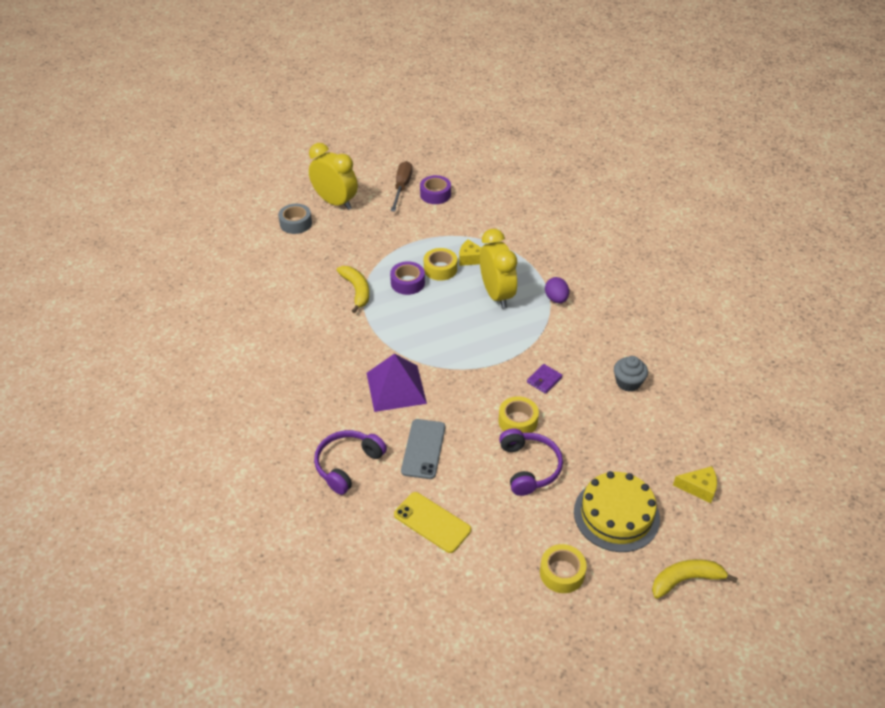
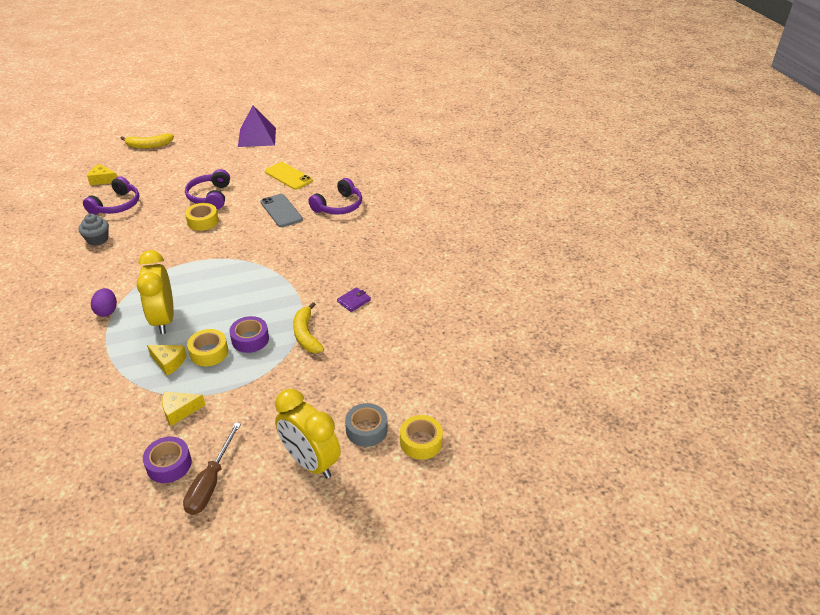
camera: 175 degrees left, 5 degrees down
purple pyramid [367,354,427,412] -> purple pyramid moved to [238,105,276,147]
grey phone [401,419,445,479] -> grey phone turned 45 degrees counterclockwise [261,194,303,227]
purple wallet [527,364,563,394] -> purple wallet moved to [337,287,371,312]
yellow tape [540,544,587,593] -> yellow tape moved to [400,415,443,460]
yellow cake [574,471,660,552] -> none
none -> purple headphones [83,176,139,215]
none -> yellow cheese [162,392,206,426]

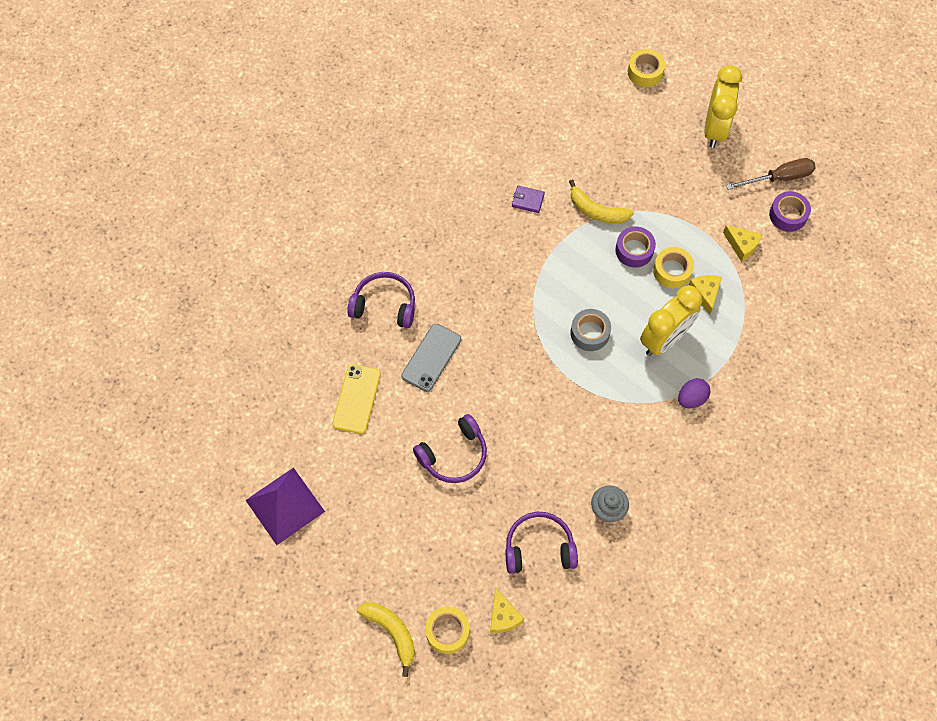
camera: 120 degrees left, 25 degrees up
yellow tape [185,203,219,231] -> yellow tape moved to [425,607,469,654]
yellow banana [293,302,324,353] -> yellow banana turned 75 degrees clockwise [569,179,634,223]
grey tape [345,403,388,447] -> grey tape moved to [571,309,611,351]

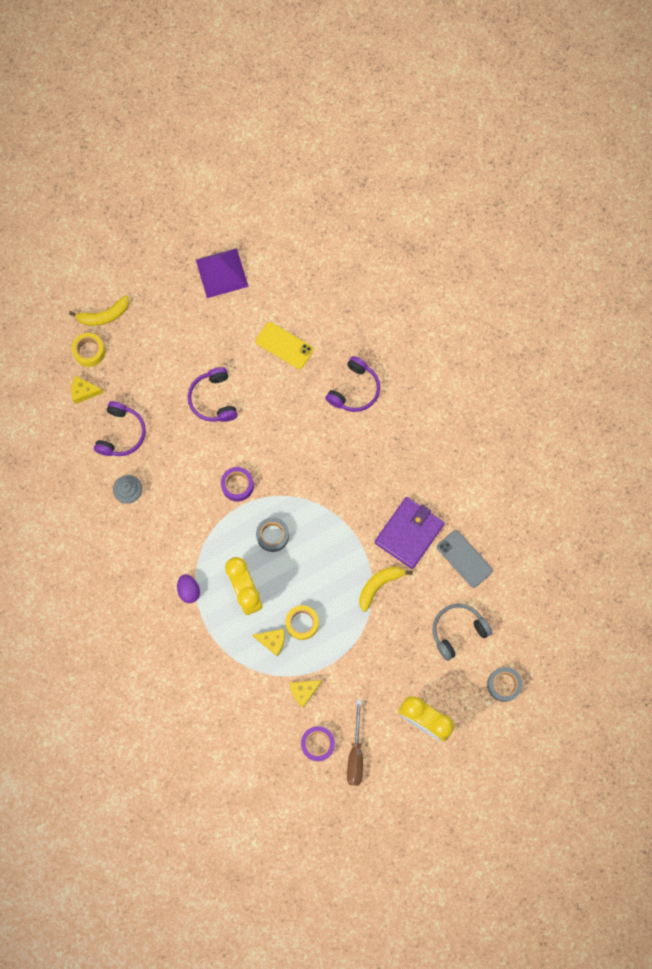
camera: 110 degrees right, 10 degrees up
grey phone [401,324,461,392] -> grey phone moved to [437,530,493,588]
purple wallet [512,186,545,213] -> purple wallet [375,497,445,569], size x2.30
purple tape [615,226,656,268] -> purple tape moved to [221,467,254,502]
yellow tape [628,49,665,87] -> grey tape [487,667,522,702]
none -> grey headphones [433,604,492,661]

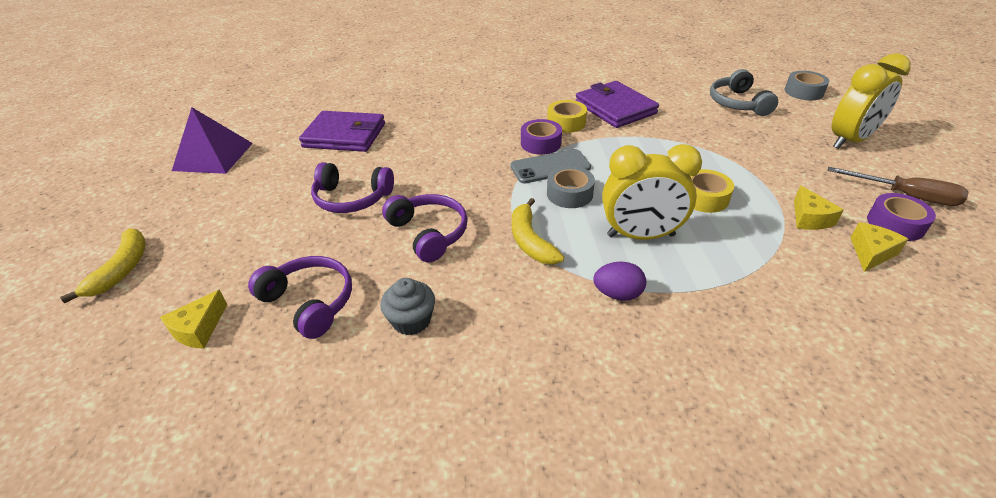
camera: 65 degrees left, 35 degrees down
yellow tape [72,333,105,367] -> yellow tape moved to [547,100,587,133]
purple tape [221,467,254,502] -> purple tape moved to [521,119,562,155]
yellow cheese [252,629,285,656] -> yellow cheese moved to [850,222,908,272]
yellow phone [256,322,313,369] -> purple wallet [299,111,385,152]
purple headphones [325,356,380,412] -> purple headphones moved to [382,194,468,262]
yellow banana [359,566,413,612] -> yellow banana moved to [512,198,564,265]
grey phone [437,530,493,588] -> grey phone moved to [510,149,591,184]

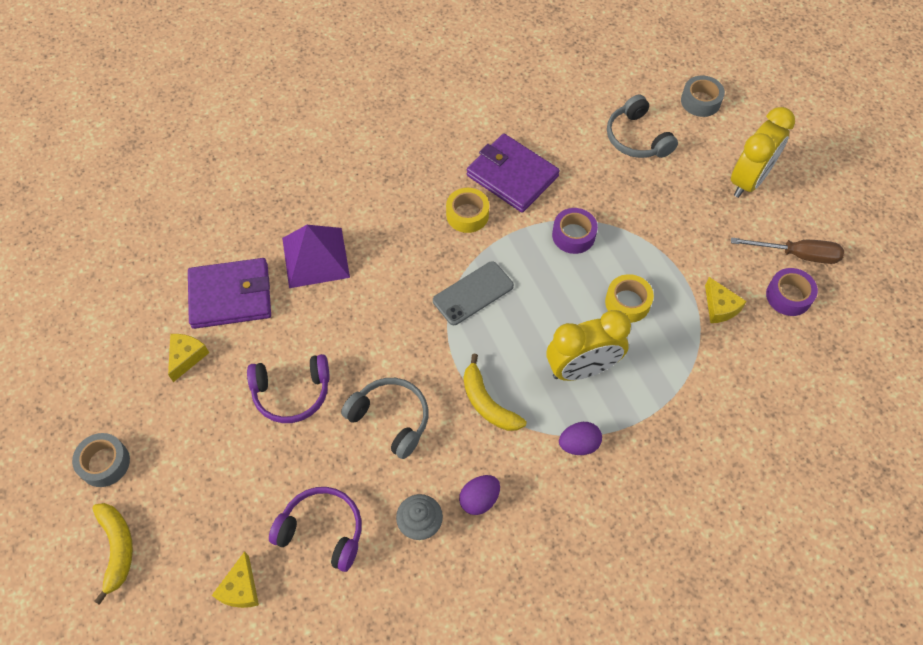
camera: 20 degrees left, 20 degrees up
purple pyramid [172,107,253,174] -> purple pyramid moved to [282,225,350,288]
purple headphones [382,194,468,262] -> grey headphones [341,378,428,459]
purple tape [521,119,562,155] -> purple tape moved to [552,208,598,254]
grey tape [547,166,595,208] -> grey tape moved to [72,433,130,487]
yellow cheese [850,222,908,272] -> yellow cheese moved to [168,334,209,382]
none -> purple egg [459,475,500,515]

